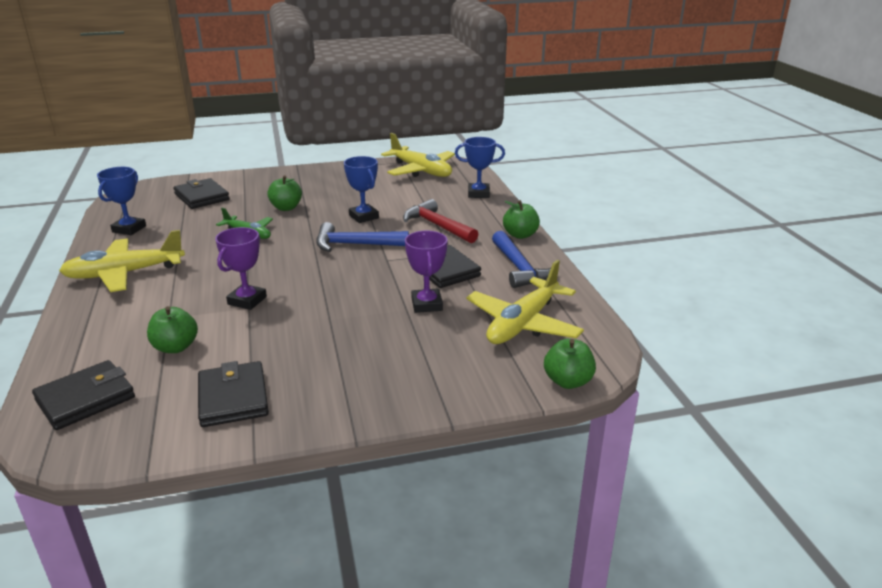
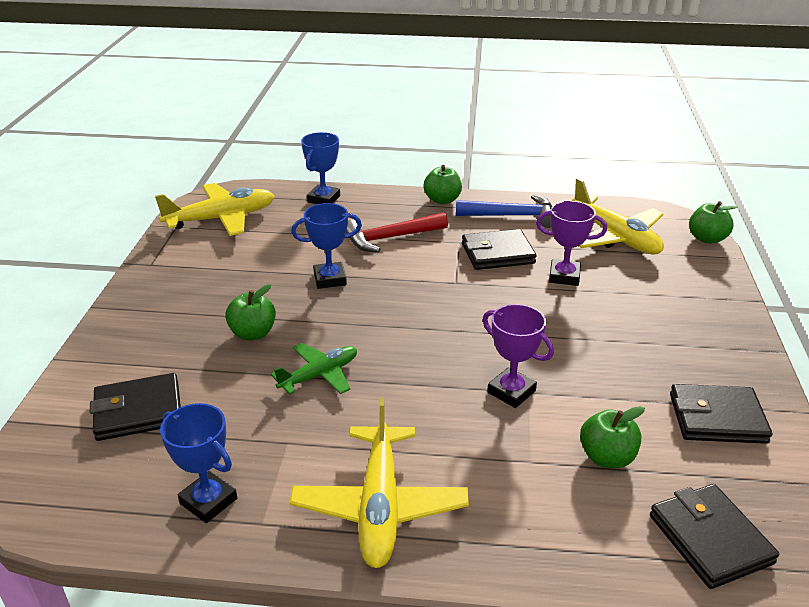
camera: 70 degrees left, 5 degrees up
blue hammer [316,222,409,252] -> none

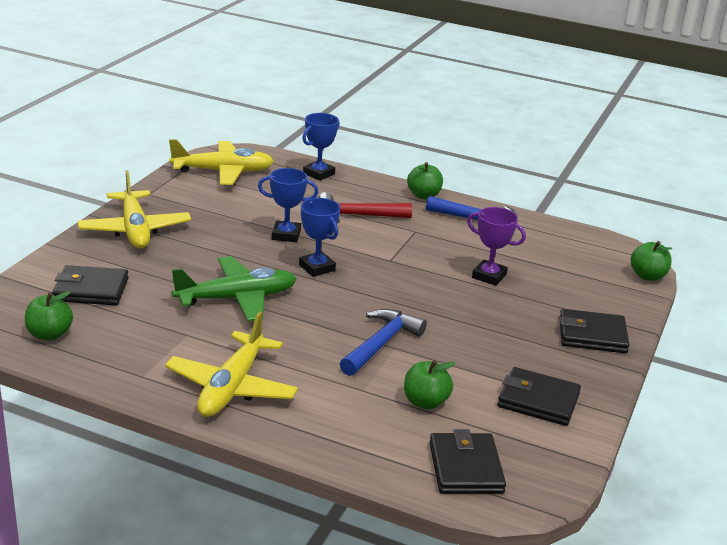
camera: 15 degrees right, 5 degrees down
blue trophy [160,403,237,523] -> blue trophy moved to [299,198,340,277]
green apple [225,284,276,341] -> green apple moved to [25,291,73,340]
green plane [271,343,357,395] -> green plane [172,256,297,321], size x1.63
black wallet [462,229,537,270] -> black wallet moved to [559,309,629,353]
purple trophy [483,304,554,408] -> blue hammer [340,309,427,376]
yellow plane [572,178,664,254] -> yellow plane moved to [78,170,191,248]

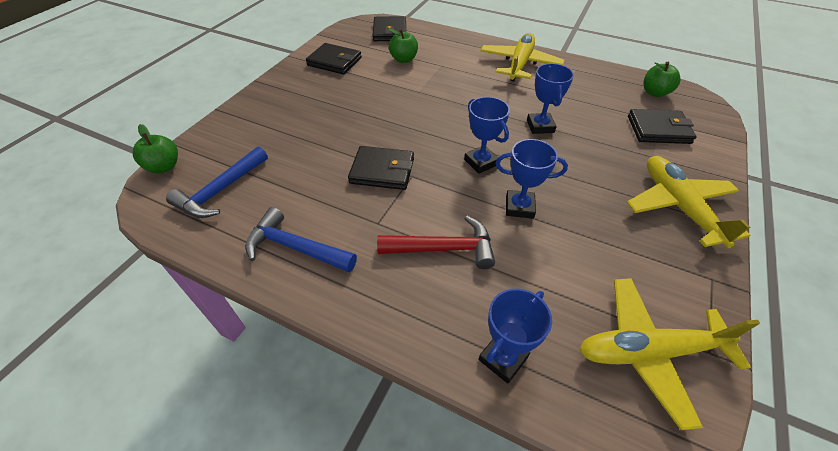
camera: 175 degrees left, 20 degrees up
green plane [172,256,297,321] -> blue trophy [527,63,574,134]
blue hammer [340,309,427,376] -> blue hammer moved to [166,146,268,218]
green apple [407,162,443,199] -> none
purple trophy [467,207,526,286] -> none
black wallet [559,309,629,353] -> black wallet moved to [348,146,414,190]

